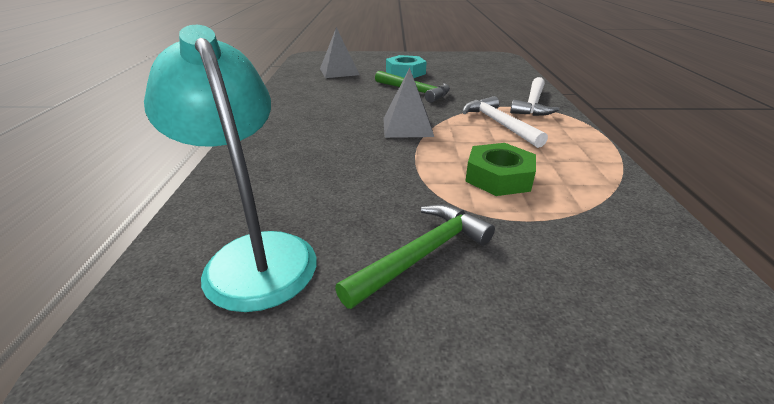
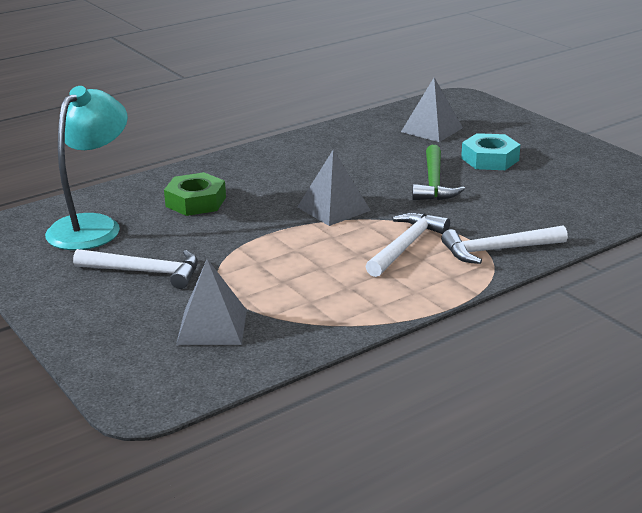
camera: 55 degrees right, 5 degrees down
green hammer [335,204,495,309] -> white hammer [73,249,198,289]
green nut [465,143,536,196] -> green nut moved to [164,172,226,216]
none -> grey pyramid [176,259,247,345]

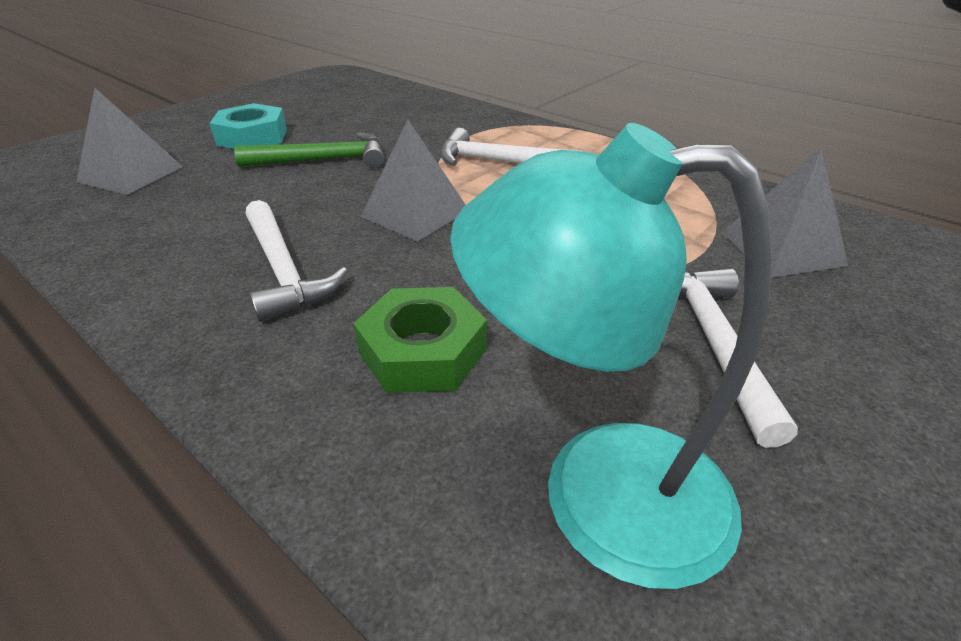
camera: 105 degrees left, 10 degrees up
white hammer [441,225,568,264] -> white hammer moved to [246,200,347,322]

